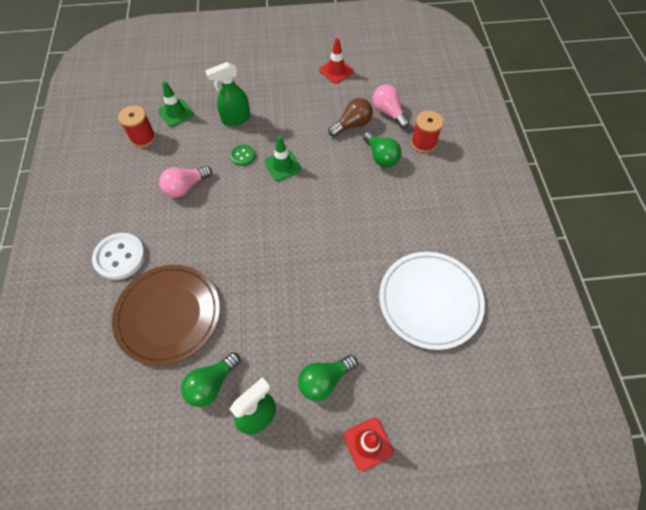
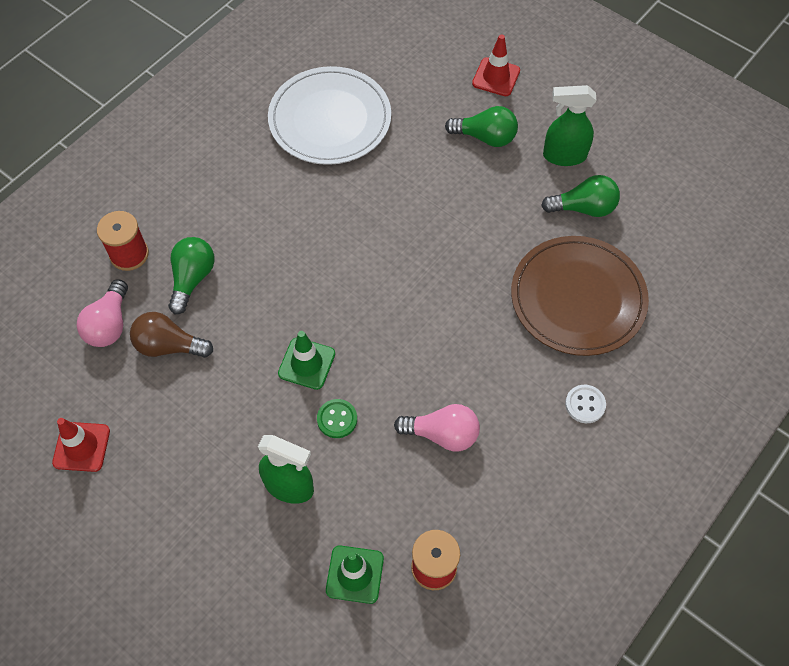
camera: 135 degrees left, 0 degrees up
white button [92,233,145,280] -> white button [565,385,606,423], size x0.55

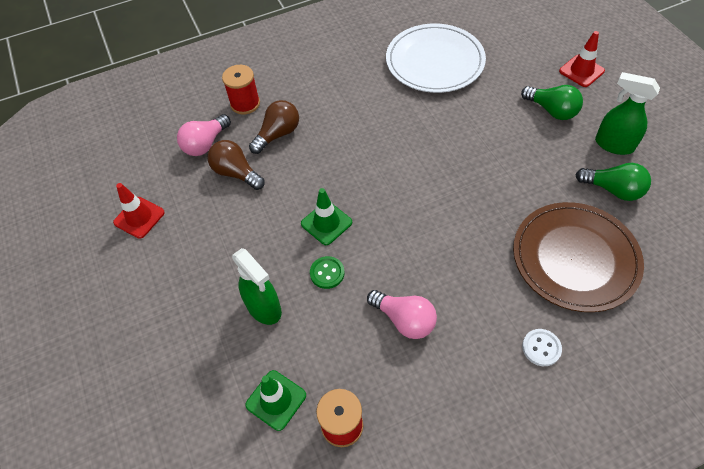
camera: 30 degrees right, 5 degrees down
green light bulb [168,237,215,314] -> brown light bulb [249,100,299,154]

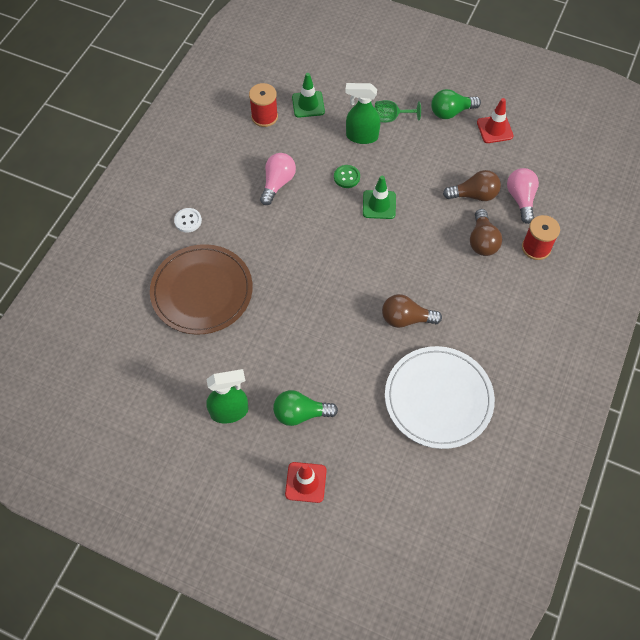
camera: 135 degrees right, 5 degrees up
pink light bulb [367,290,437,339] -> pink light bulb turned 120 degrees clockwise [260,153,296,205]
green light bulb [575,163,651,201] -> green light bulb moved to [431,89,481,119]
none -> green goblet [375,100,421,123]
none -> brown light bulb [382,294,442,328]

